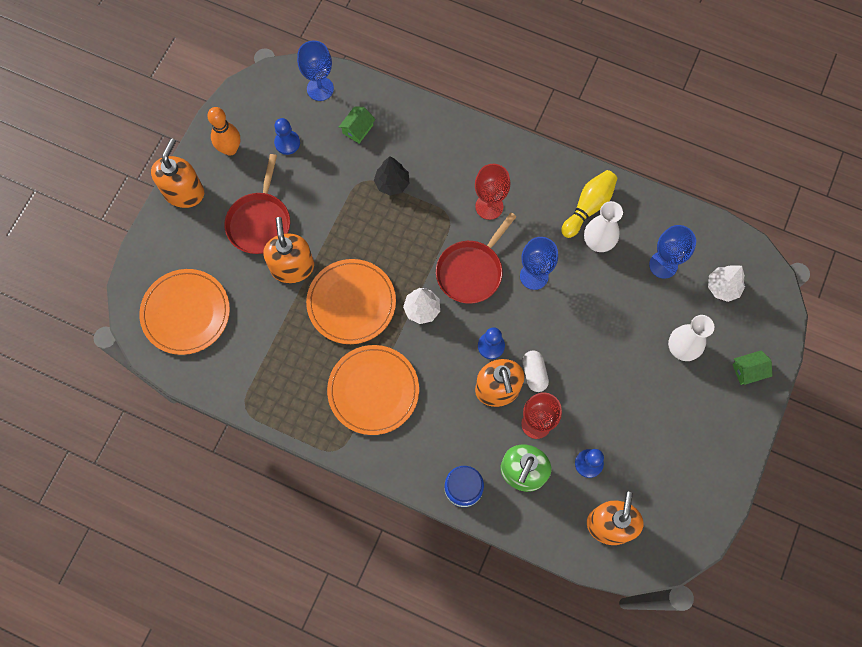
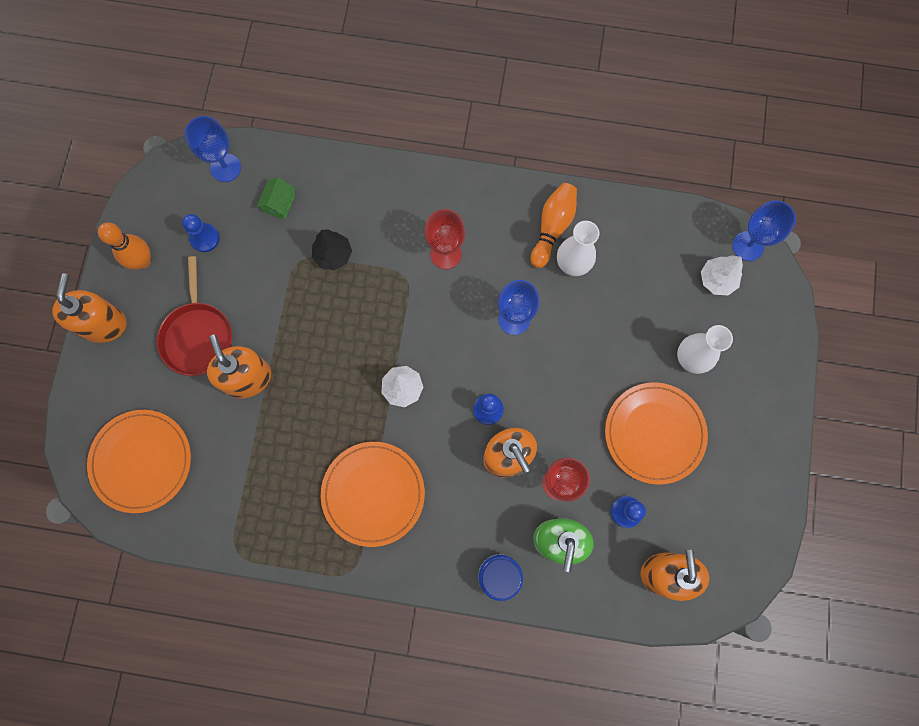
camera: 15 degrees left, 5 degrees up
orange plate [306,259,396,344] -> orange plate moved to [605,382,708,485]
red pan [436,213,517,304] -> none
white capsule [522,350,549,392] -> none
yellow bowling pin [561,170,617,238] -> orange bowling pin [530,183,577,268]
blue goblet [649,225,696,279] -> blue goblet moved to [733,200,796,261]
green house [732,350,772,385] -> none

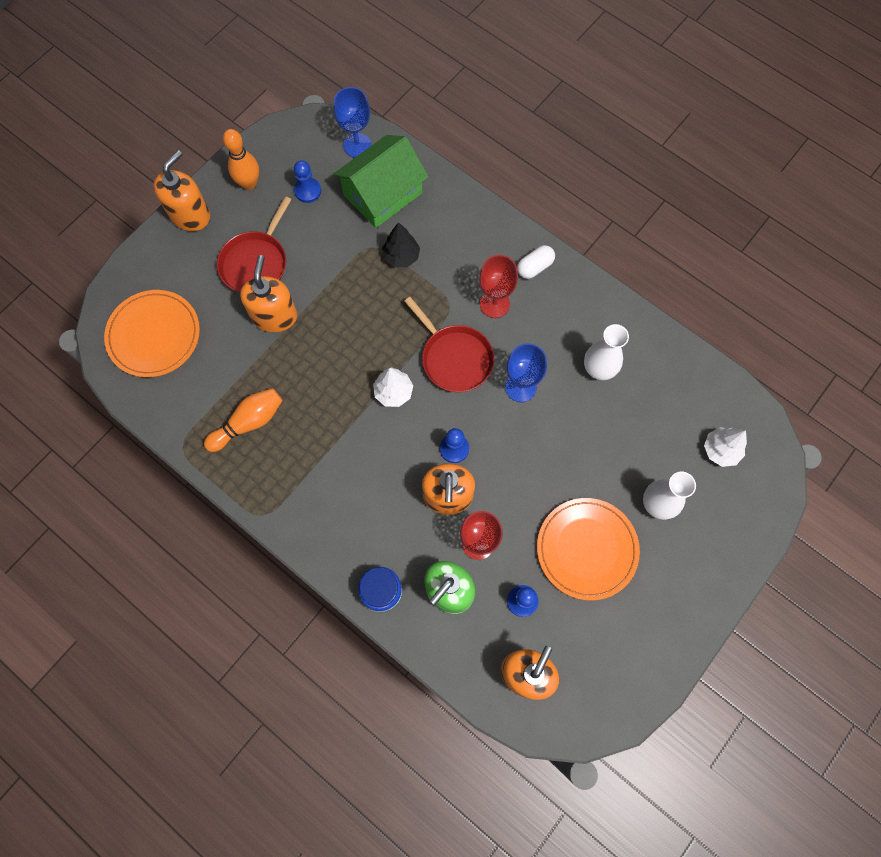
camera: 30 degrees right, 5 degrees down
green house [257,178,296,219] -> green house [333,135,429,228], size x2.34
orange plate [321,442,425,547] -> none
orange bowling pin [530,183,577,268] -> orange bowling pin moved to [204,388,283,452]
blue goblet [733,200,796,261] -> none
none -> red pan [404,297,494,392]
none -> white capsule [517,245,555,279]

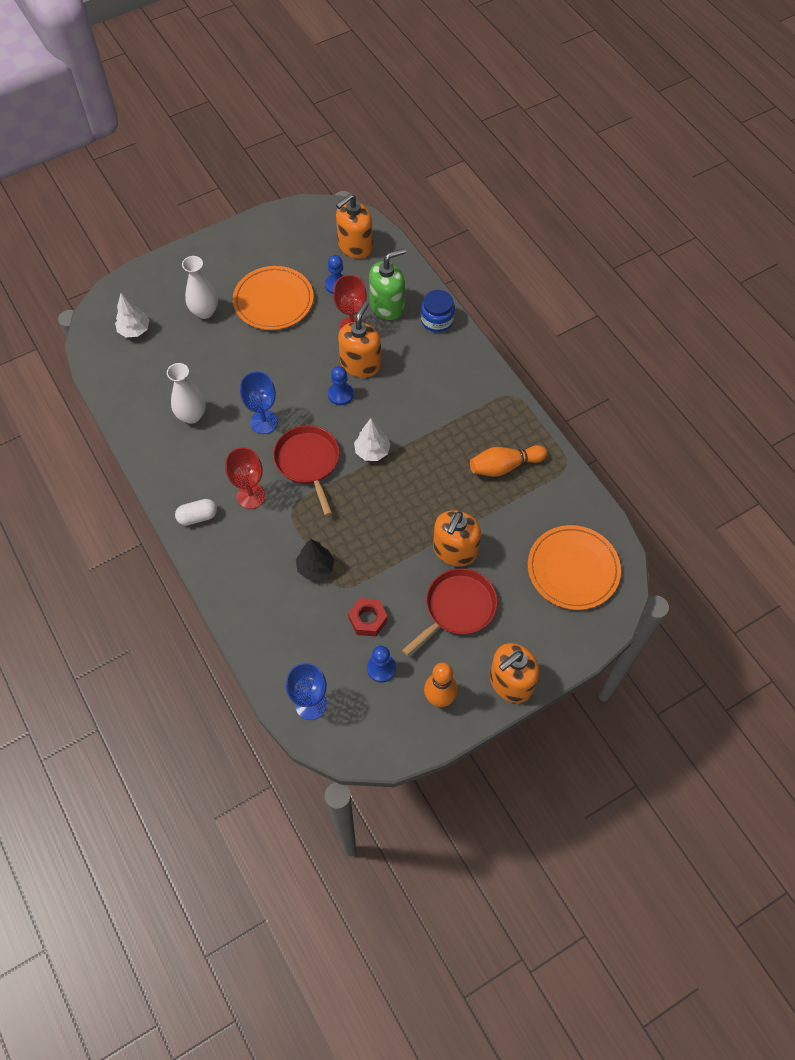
camera: 160 degrees left, 10 degrees down
green house [333,135,429,228] -> none
none -> red nut [348,598,388,636]

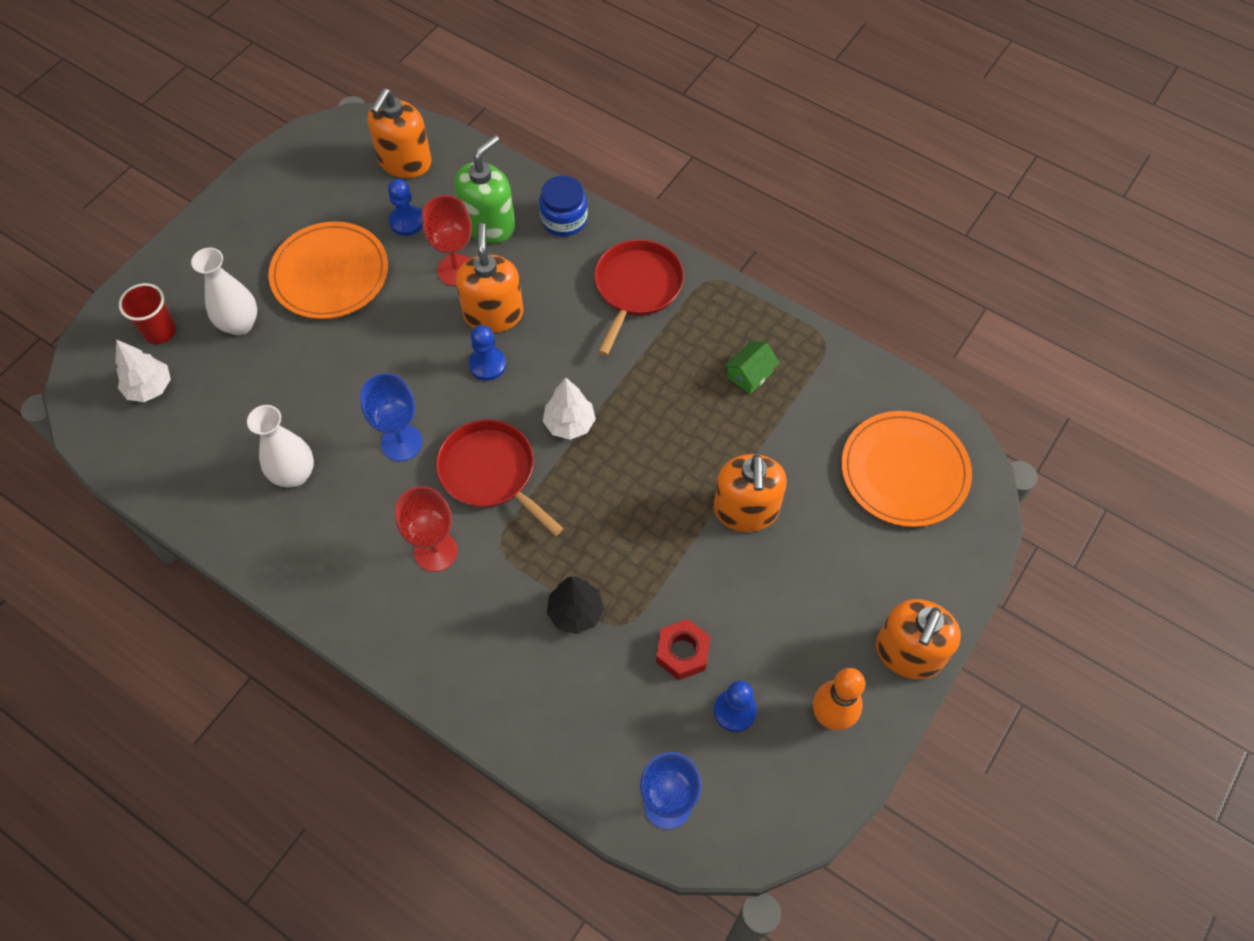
camera: 25 degrees left, 0 degrees up
white capsule [175,499,217,526] -> none
red pan [402,568,497,656] -> red pan moved to [594,239,684,356]
orange bowling pin [470,445,547,477] -> green house [724,341,779,394]
none -> red cup [119,283,176,344]

